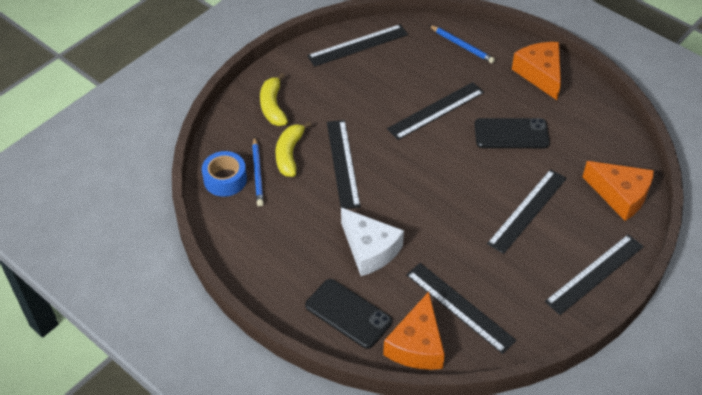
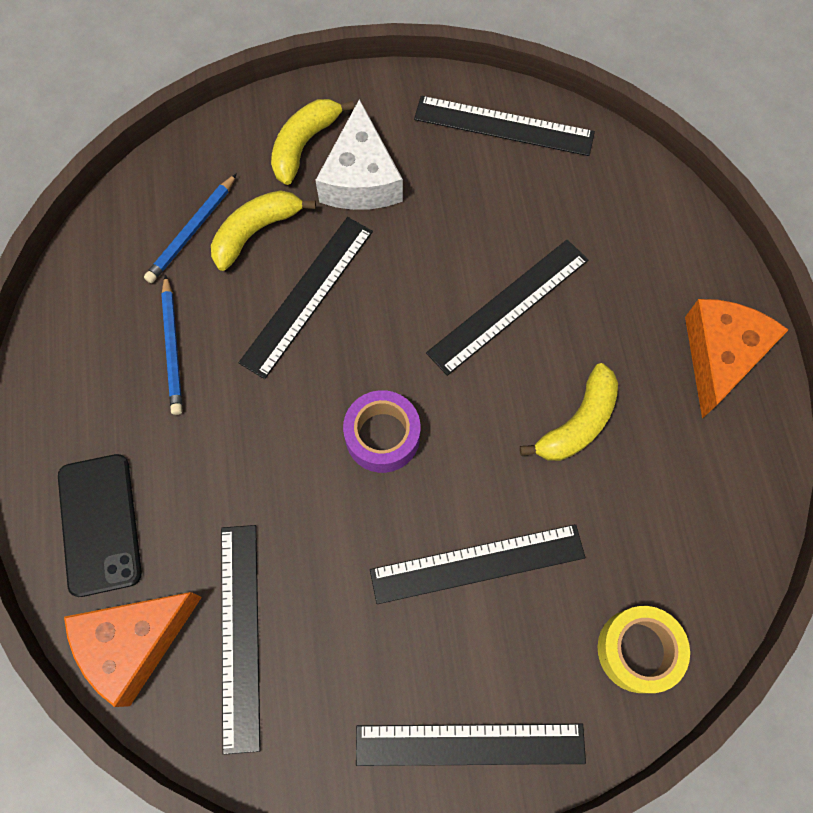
camera: 40 degrees right, 20 degrees up
blue tape [202,151,247,197] -> none
white cheese [341,207,404,276] -> white cheese moved to [315,99,403,210]
black ruler [387,82,484,140] -> black ruler turned 45 degrees counterclockwise [426,239,588,376]
blue pencil [429,25,495,63] -> blue pencil moved to [161,274,183,415]
black phone [474,118,550,148] -> yellow banana [520,363,618,461]
orange cheese [583,161,654,221] -> yellow tape [598,606,690,693]
none -> purple tape [343,390,420,473]

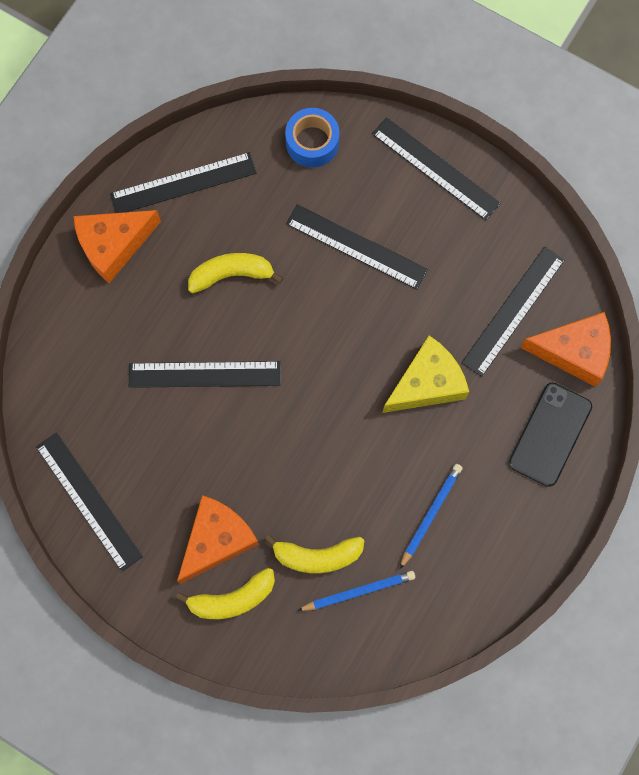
camera: 140 degrees left, 5 degrees up
black ruler [239,217,373,379] -> black ruler moved to [110,152,257,213]
white cheese [315,99,403,210] -> orange cheese [177,495,259,584]
purple tape [343,390,420,473] -> none
yellow tape [598,606,690,693] -> blue tape [285,108,339,168]
none -> yellow cheese [383,335,469,413]

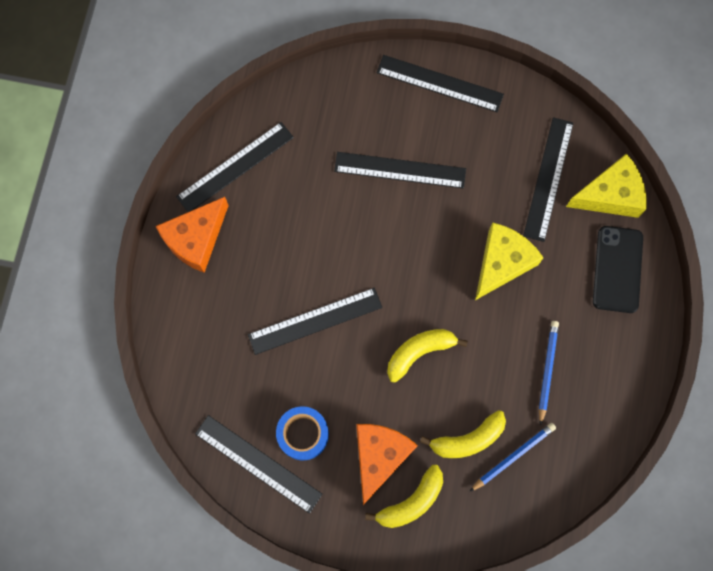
camera: 20 degrees left, 0 degrees up
yellow banana [188,253,283,293] -> yellow banana moved to [387,329,468,383]
blue tape [285,108,339,168] -> blue tape moved to [276,406,329,460]
orange cheese [520,312,611,387] -> yellow cheese [566,153,646,218]

